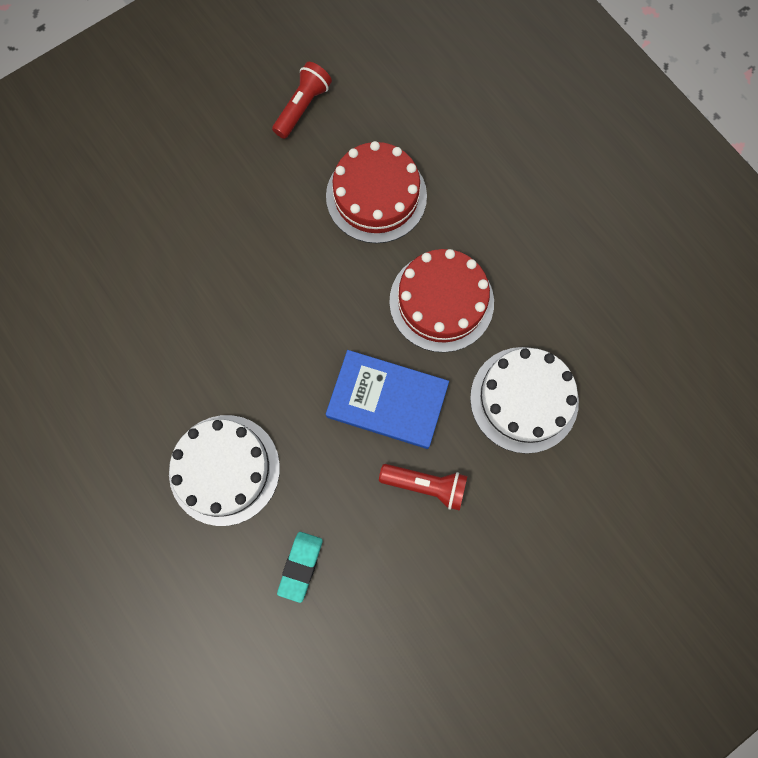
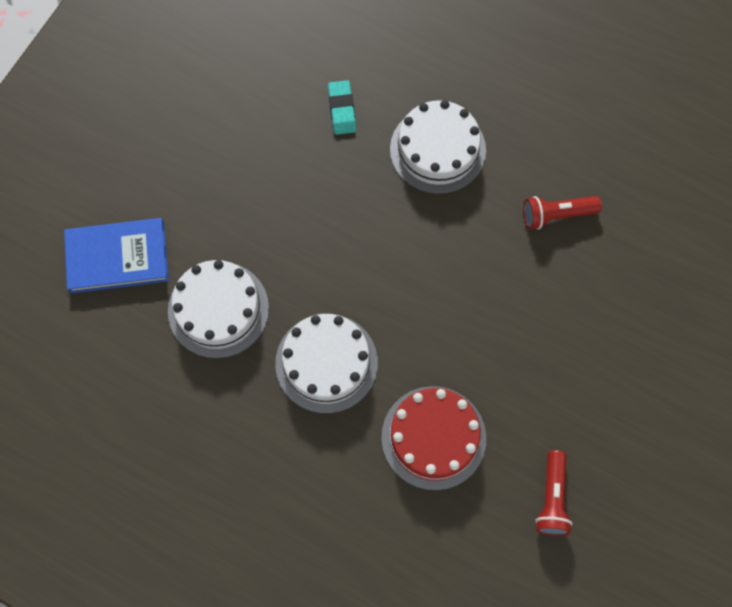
camera: 155 degrees right, 5 degrees down
blue book [326,350,449,449] -> blue book moved to [64,218,169,293]
red flashlight [379,464,467,511] -> red flashlight moved to [523,196,602,229]
red cake [389,249,494,352] -> white cake [275,314,378,414]

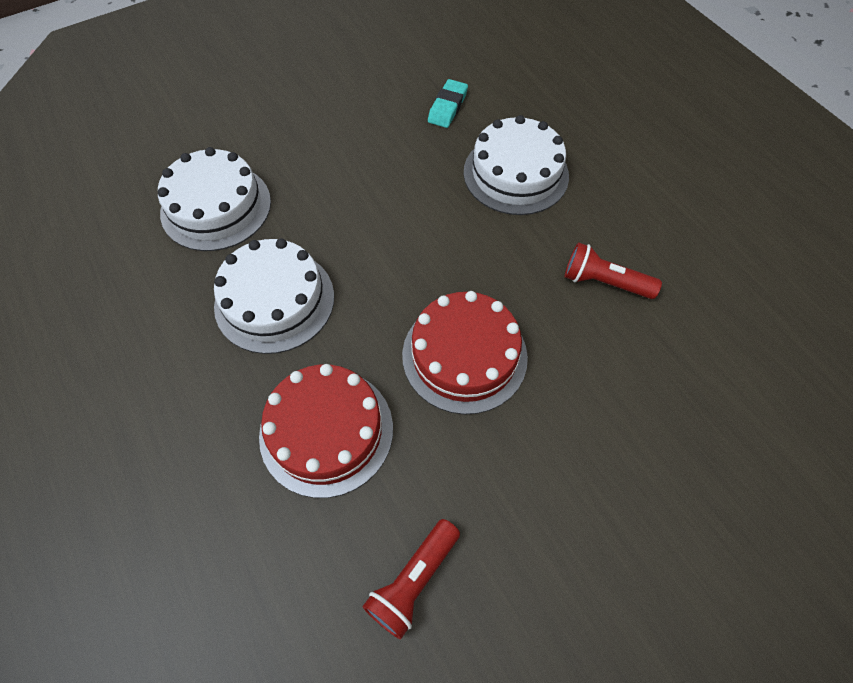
camera: 30 degrees right, 10 degrees down
blue book [64,218,169,293] -> none
none -> red cake [402,291,528,415]

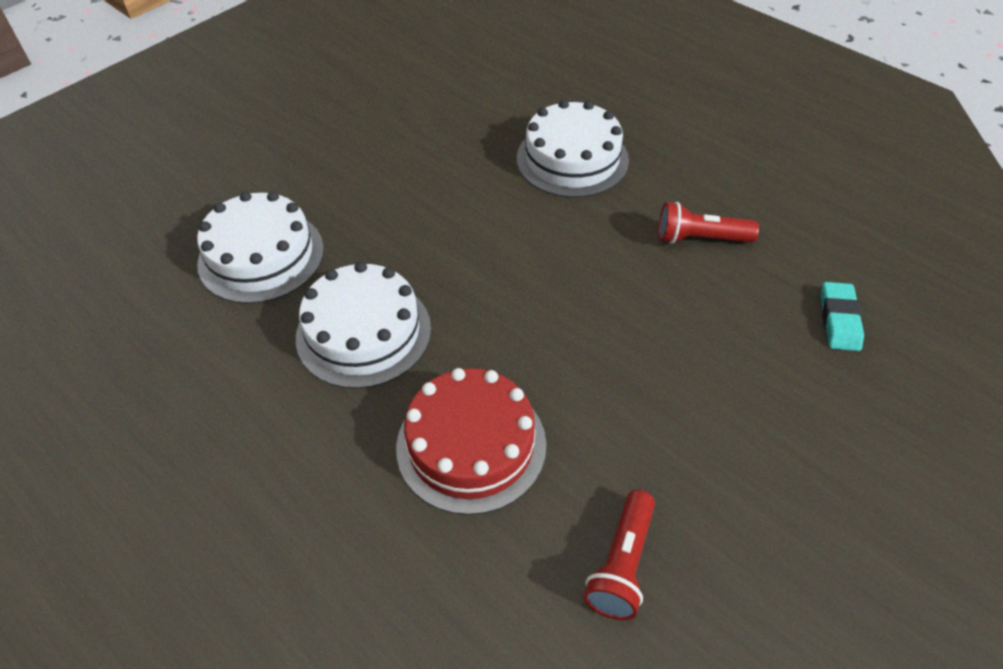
camera: 15 degrees left, 10 degrees down
red cake [402,291,528,415] -> none
turquoise eraser [428,79,468,128] -> turquoise eraser moved to [820,282,864,351]

